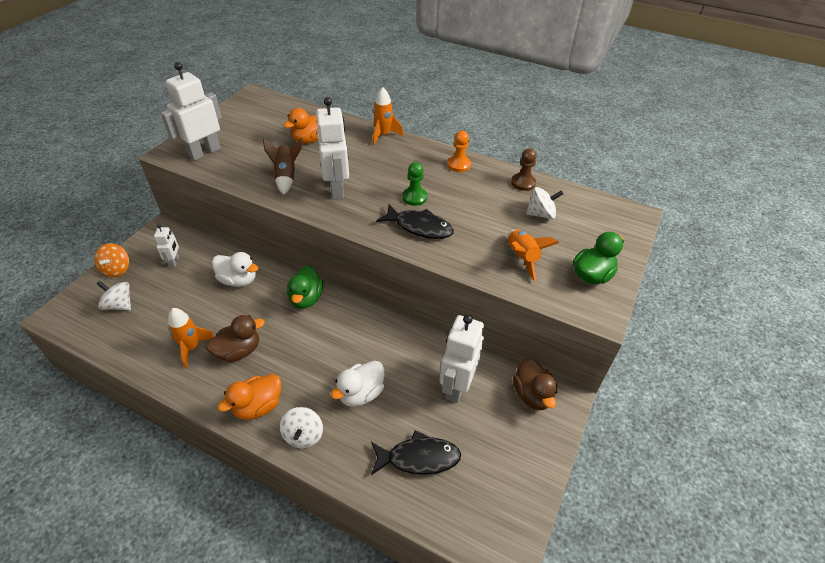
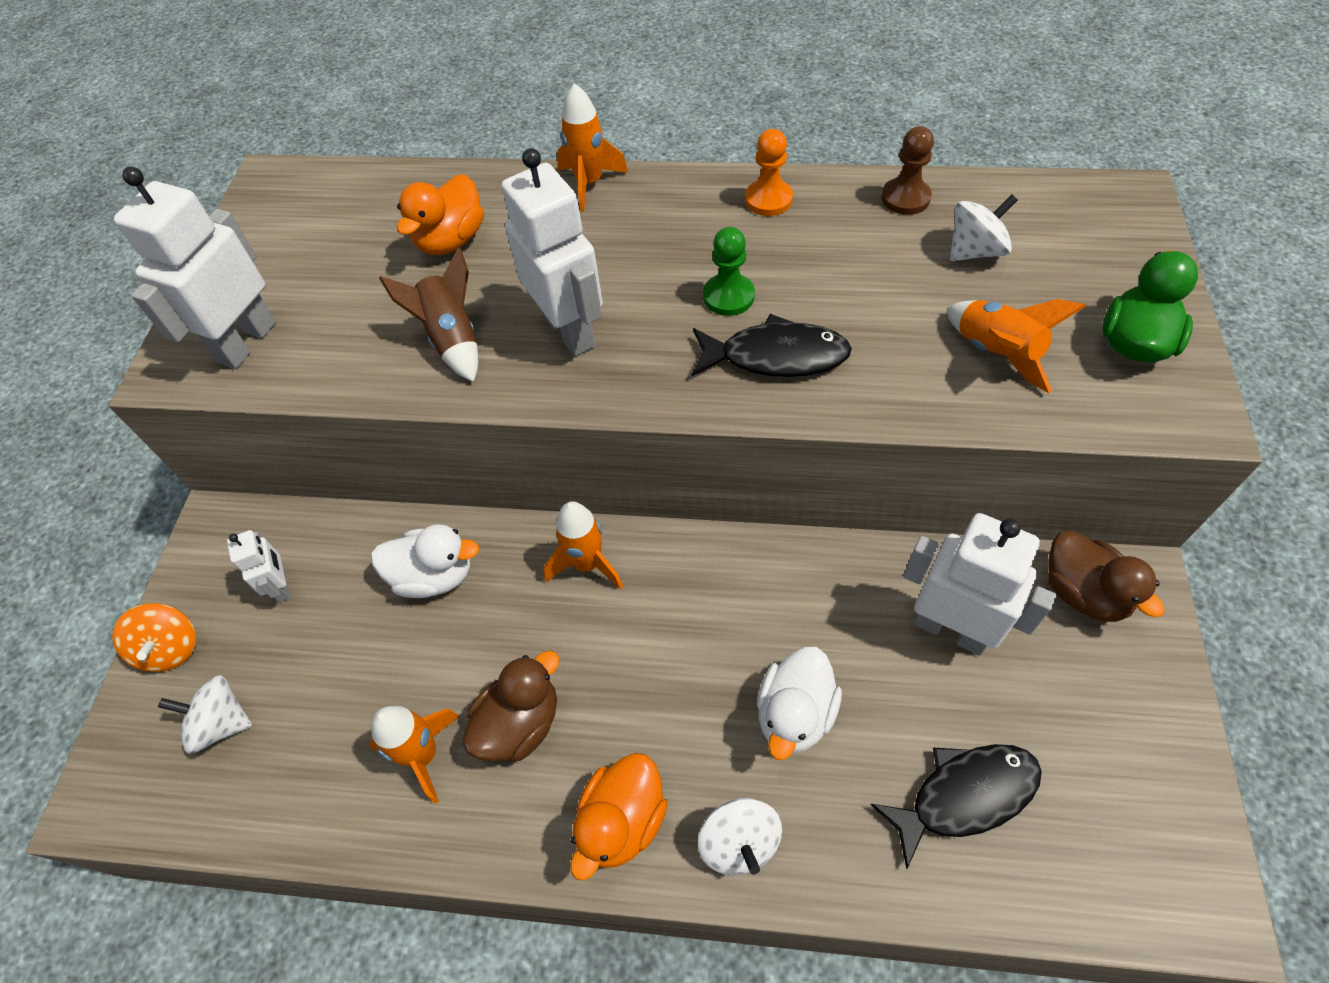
camera: 15 degrees left, 10 degrees up
green duck [287,265,323,309] -> orange rocket [543,502,623,590]
white robot [439,315,484,403] -> white robot turned 120 degrees clockwise [903,513,1056,656]

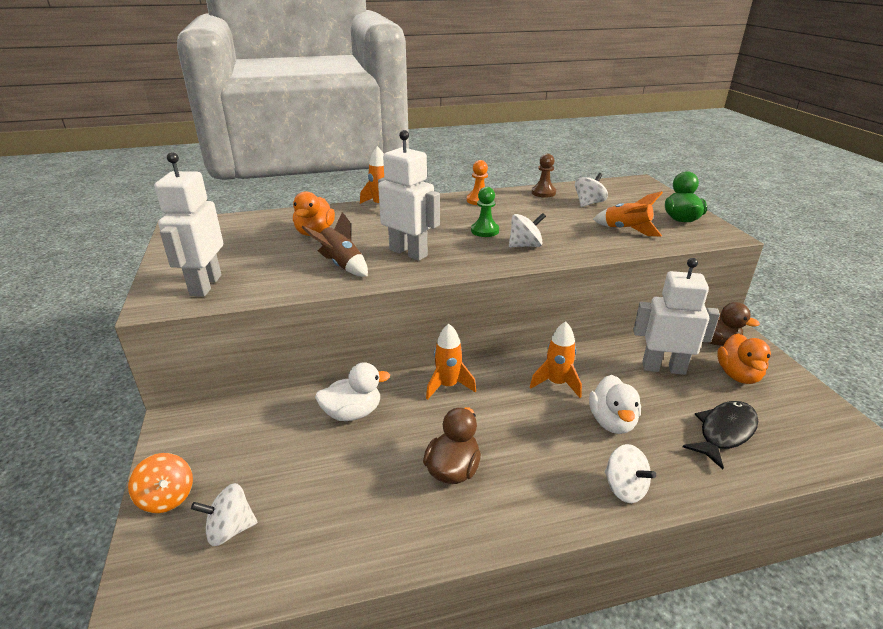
camera: 25 degrees left, 25 degrees down
white robot [227,530,291,603] -> none
orange rocket [370,706,460,804] -> orange rocket moved to [530,321,582,398]
orange duck [570,753,668,881] -> orange duck moved to [717,333,771,384]
black fish [692,314,852,377] -> white spinning top [509,213,546,247]

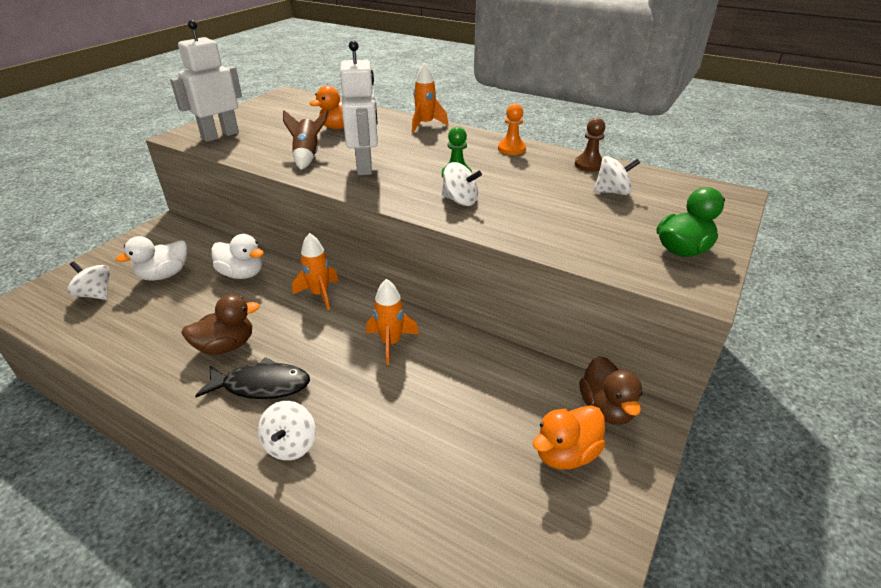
camera: 45 degrees right, 5 degrees up
orange spinning top [128,453,193,513] -> none
white duck [589,375,641,434] -> white duck moved to [116,236,187,281]
orange rocket [593,191,663,236] -> none
white robot [633,258,720,375] -> none
black fish [683,401,758,469] -> black fish moved to [195,357,310,399]

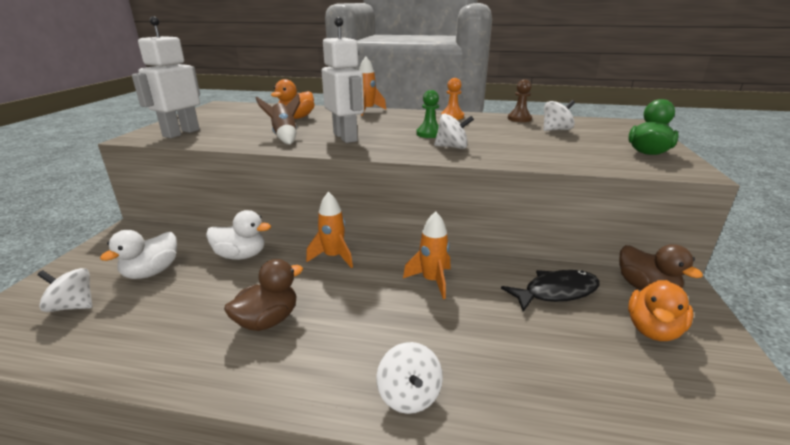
camera: 20 degrees left, 10 degrees down
black fish [195,357,310,399] -> black fish moved to [501,270,600,312]

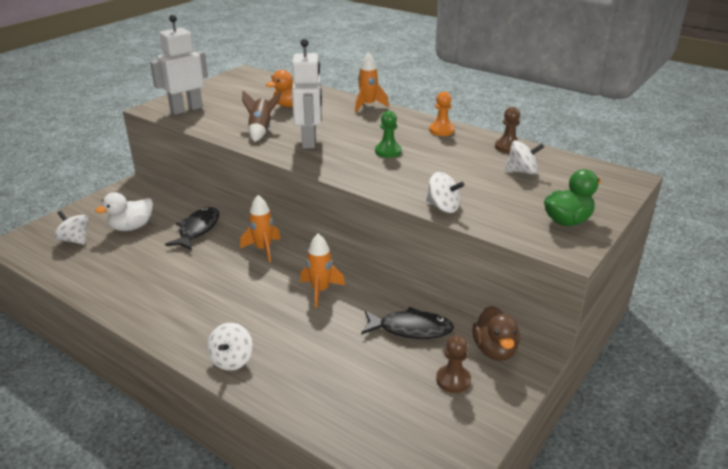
camera: 25 degrees right, 5 degrees up
white duck [206,210,271,260] -> black fish [165,207,219,250]
brown duck [224,259,303,331] -> none
white spinning top [434,114,474,149] -> white spinning top moved to [426,172,465,213]
orange duck [628,280,693,341] -> brown pawn [436,335,471,393]

